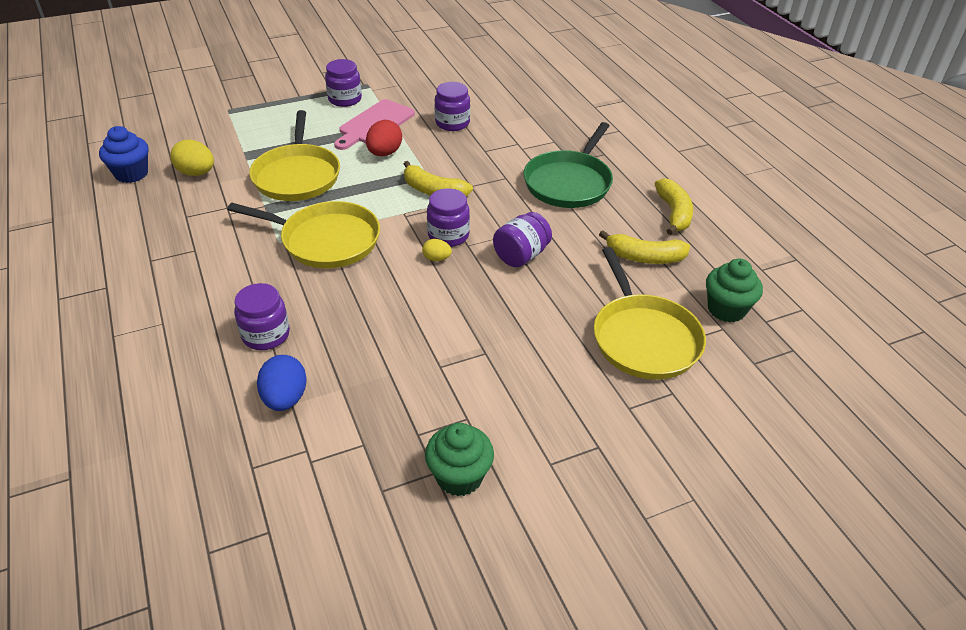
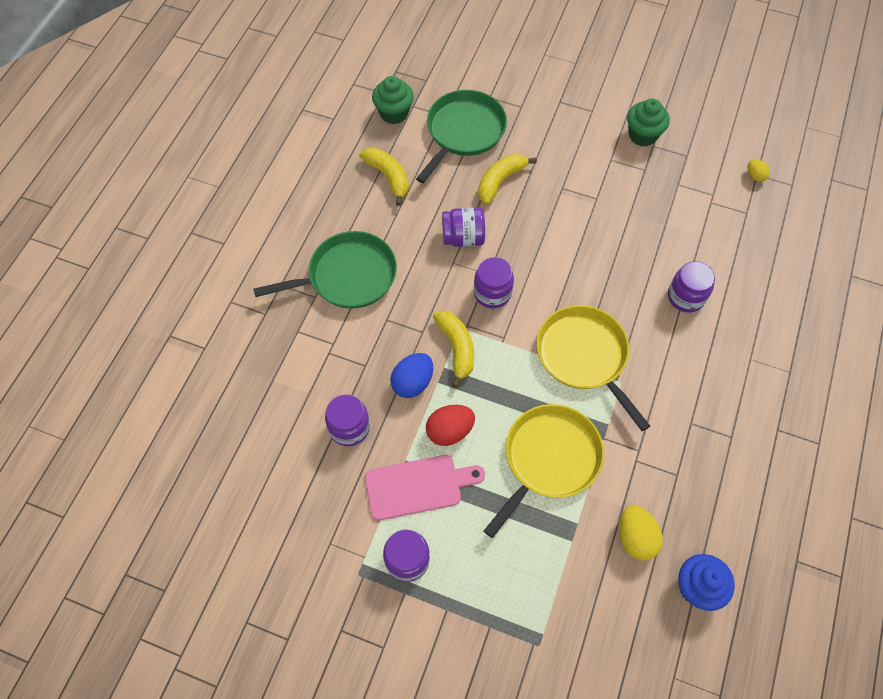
camera: 135 degrees left, 20 degrees up
blue egg [257,355,307,411] -> blue egg moved to [390,353,433,398]
yellow egg [422,239,452,261] -> yellow egg moved to [748,159,770,182]
yellow pan [594,247,706,380] -> green pan [416,90,507,183]
yellow banana [655,178,693,235] -> yellow banana moved to [478,154,537,205]

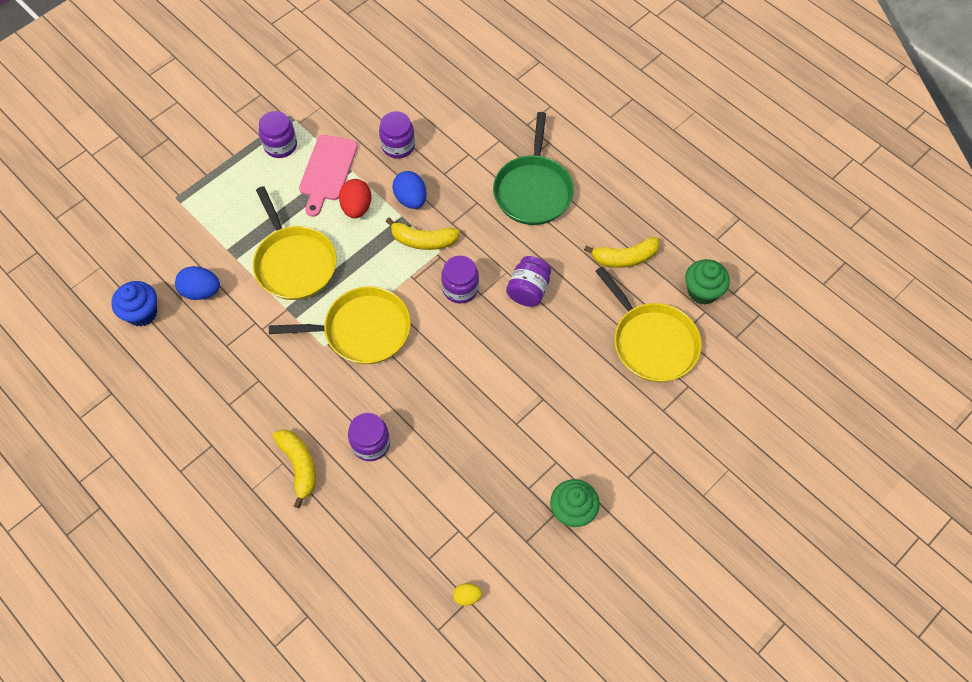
camera: 115 degrees right, 0 degrees up
green pan [416,90,507,183] -> yellow pan [595,266,702,382]
yellow banana [478,154,537,205] -> yellow banana moved to [273,429,316,508]
yellow egg [619,505,663,561] -> blue egg [175,266,220,300]

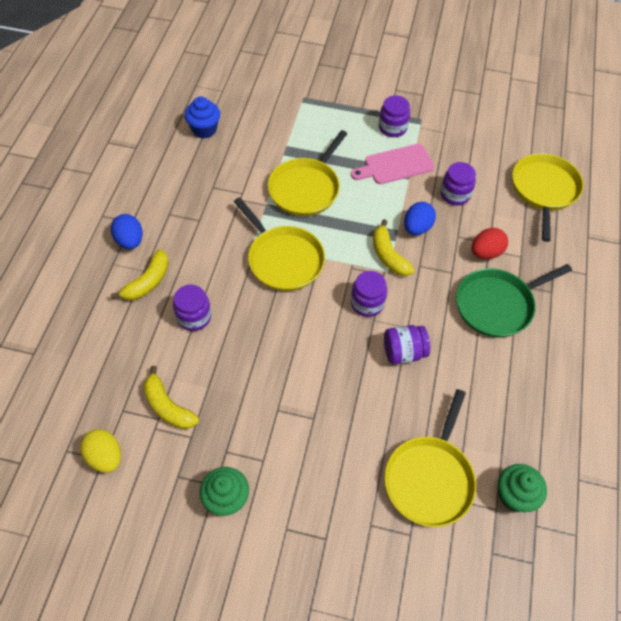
camera: 55 degrees right, 5 degrees down
blue egg [175,266,220,300] -> blue egg moved to [111,214,143,249]
red egg [339,179,372,218] -> red egg moved to [471,228,508,259]
yellow egg [453,583,482,606] -> yellow egg [80,429,121,473], size x1.76
yellow banana [584,237,660,268] -> yellow banana moved to [143,366,199,429]
none -> yellow pan [512,153,584,242]

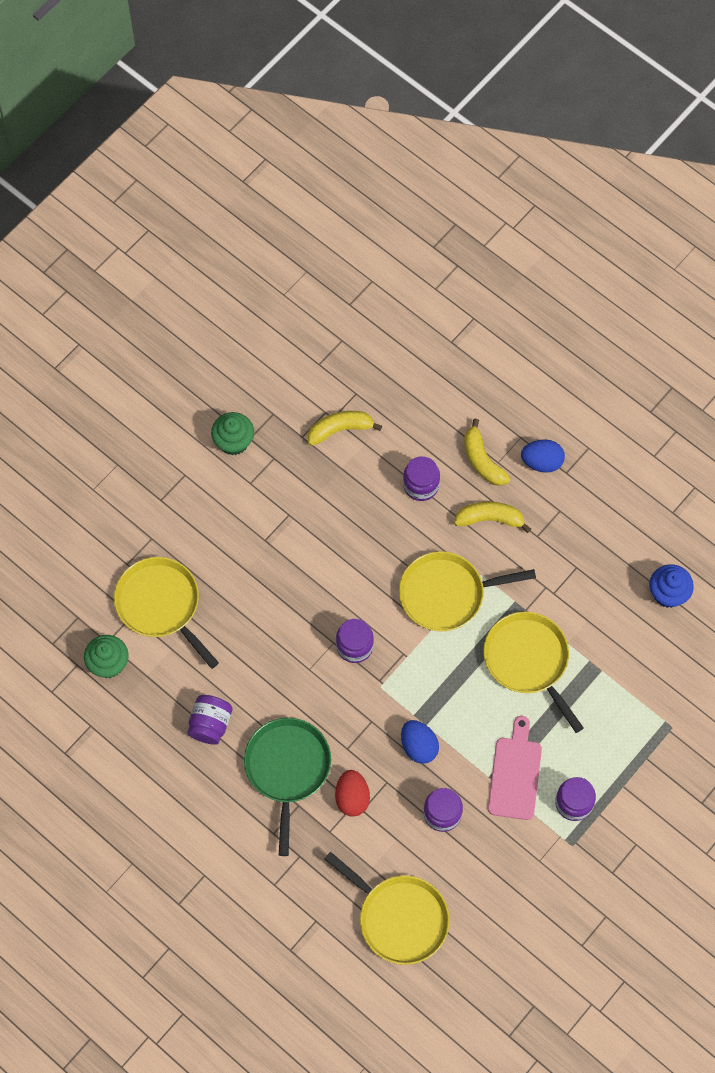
camera: 120 degrees right, 10 degrees up
yellow egg [80,429,121,473] -> none
yellow banana [373,219,415,276] -> yellow banana moved to [454,501,531,533]
purple jar [384,325,430,364] -> purple jar moved to [187,695,232,745]

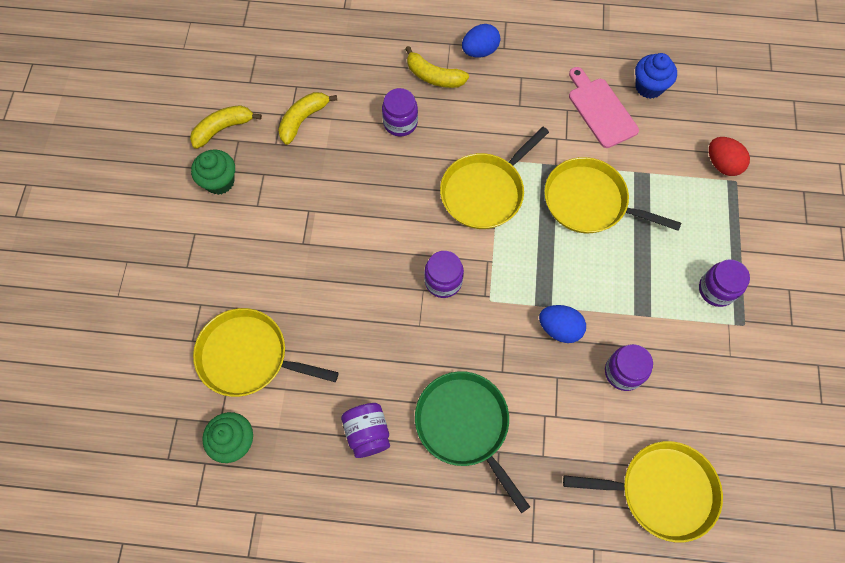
camera: 35 degrees left, 0 degrees up
red egg [335,770,370,816] -> red egg moved to [709,137,750,176]
yellow banana [454,501,531,533] -> yellow banana moved to [190,105,262,149]
pink cutting board [488,716,542,820] -> pink cutting board moved to [569,67,639,148]

